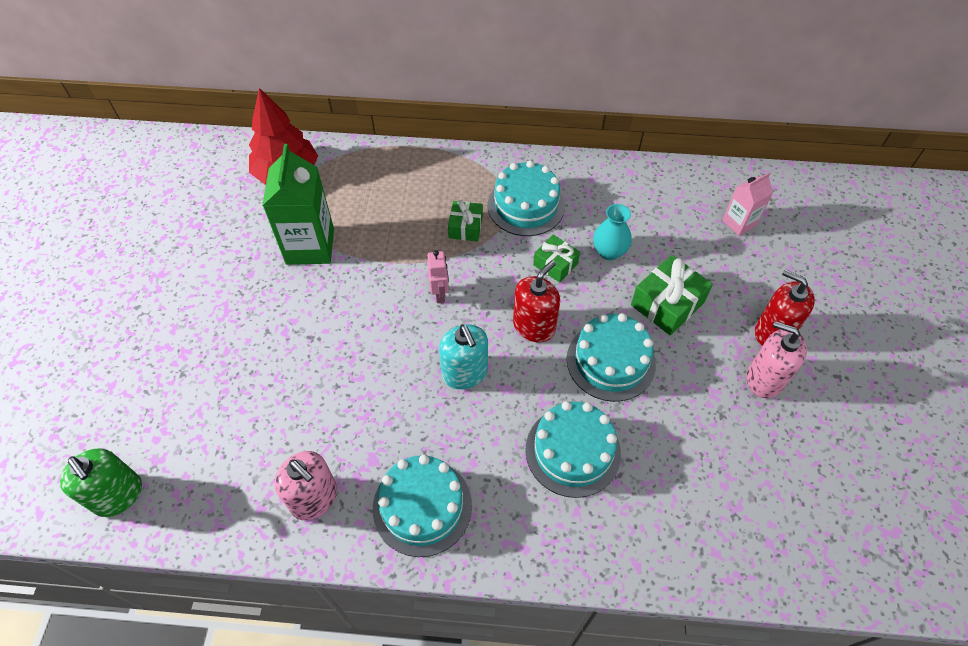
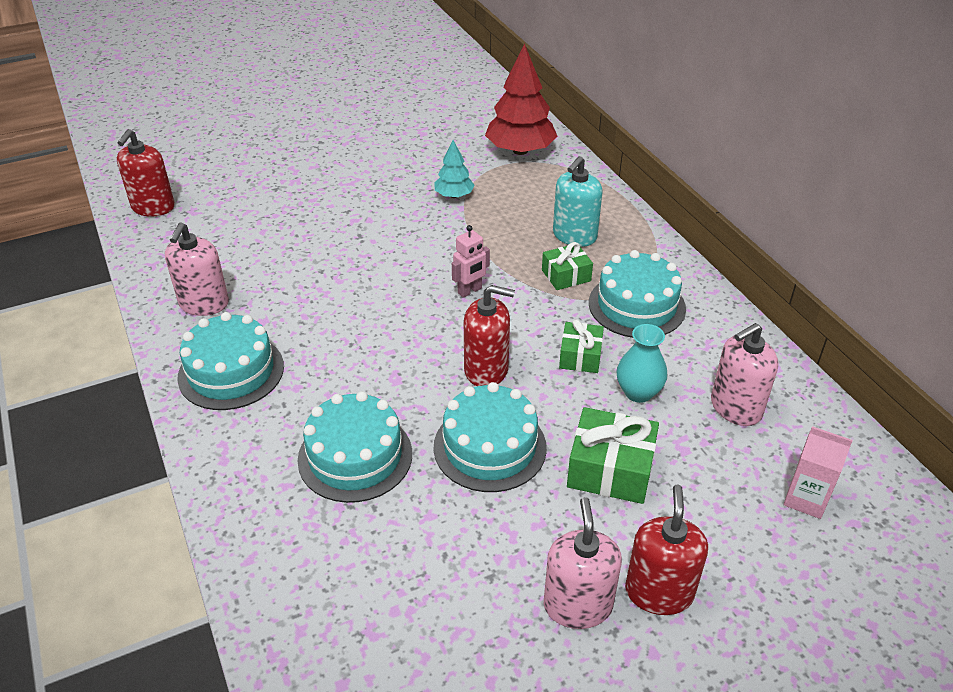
camera: 60 degrees right, 15 degrees down
green soap dispenser [60,448,142,517] -> red soap dispenser [117,129,175,216]
green carton [262,144,334,265] -> turquoise tree [434,140,475,198]
turquoise soap dispenser [439,324,488,389] -> turquoise soap dispenser moved to [553,156,603,247]
none -> pink soap dispenser [711,323,778,426]

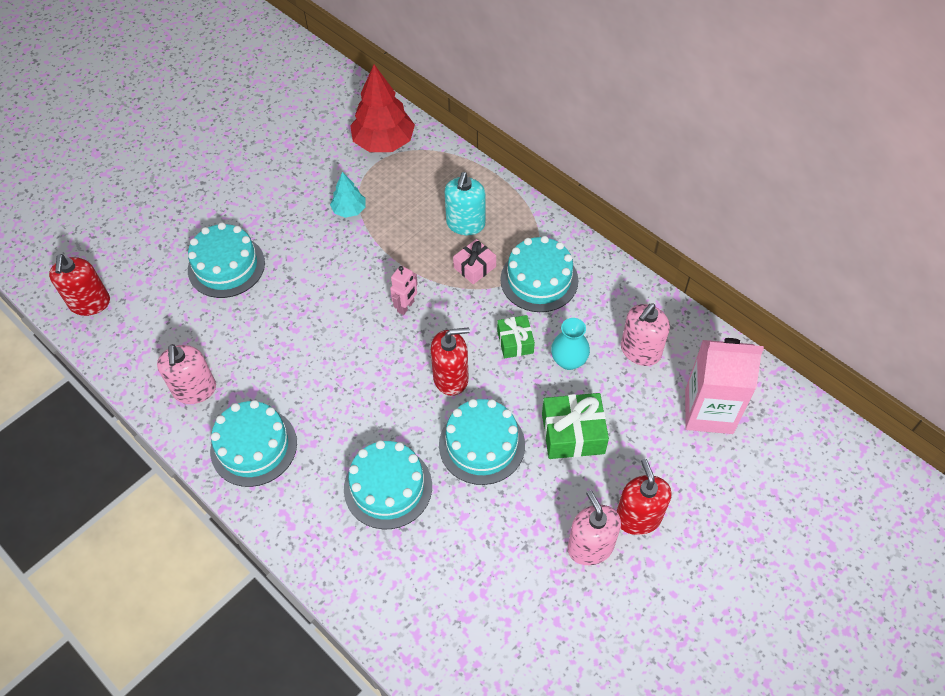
camera: 20 degrees left, 15 degrees up
green gift [542,242,593,290] -> pink gift [453,239,496,284]
pink carton [784,426,853,519] -> pink carton [685,338,764,434], size x1.78
none -> turquoise cake [188,222,265,298]

